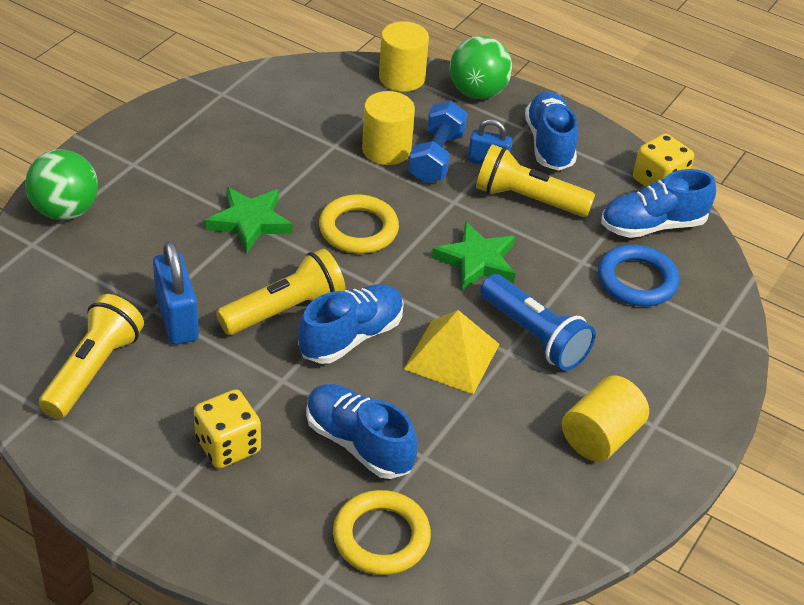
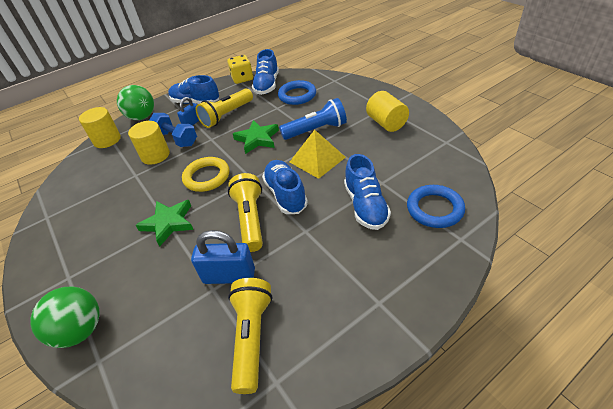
camera: 60 degrees left, 0 degrees up
yellow flashlight [39,294,144,419] -> yellow flashlight turned 45 degrees clockwise [228,278,272,394]
yellow dice [194,389,261,468] -> none
blue shoe [306,384,418,479] -> blue shoe turned 75 degrees counterclockwise [344,154,391,230]
yellow ring [333,490,431,575] -> blue ring [407,185,465,228]

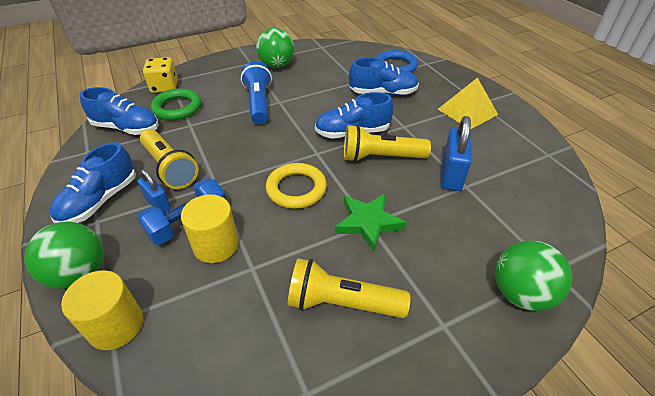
camera: 85 degrees left, 0 degrees up
yellow dice [227,55,253,84] -> yellow dice moved to [143,57,178,93]
yellow flashlight [228,278,272,394] -> yellow flashlight moved to [288,258,410,318]
green star [233,120,279,154] -> none
blue ring [278,80,316,105] -> green ring [151,88,201,120]
yellow pyramid [290,130,346,179] -> yellow pyramid moved to [438,77,498,129]
yellow cylinder [366,91,409,132] -> green ball [256,28,294,68]

